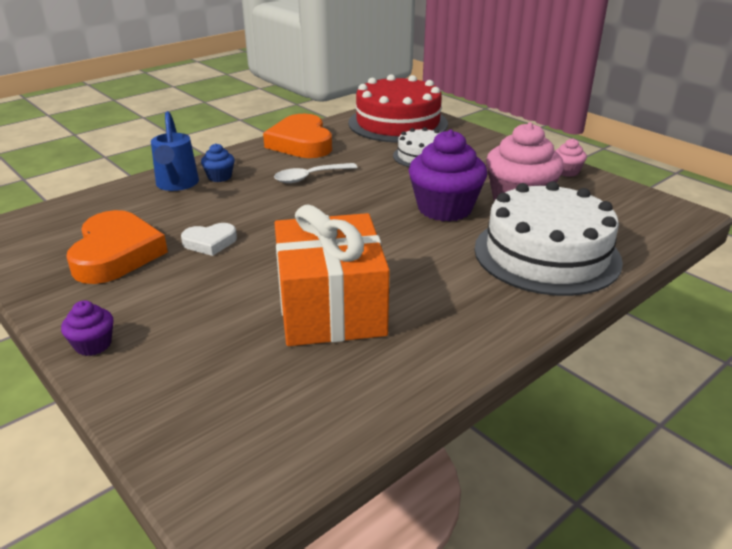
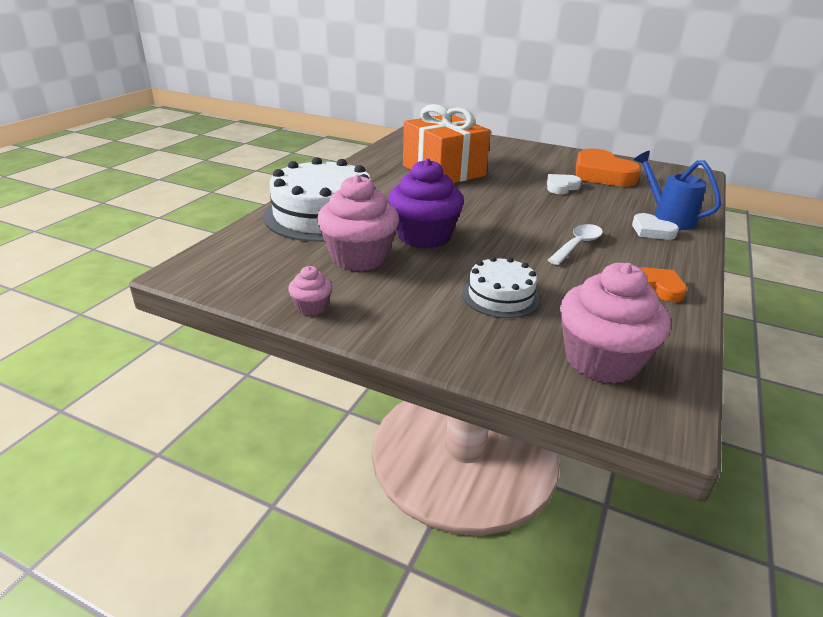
camera: 155 degrees right, 0 degrees up
purple cupcake [61,300,113,356] -> none
blue cupcake [201,143,235,182] -> white heart [632,213,679,240]
orange heart [263,114,332,158] -> orange heart [640,267,687,302], size x0.52
red cake [348,74,448,143] -> pink cupcake [560,263,671,384]

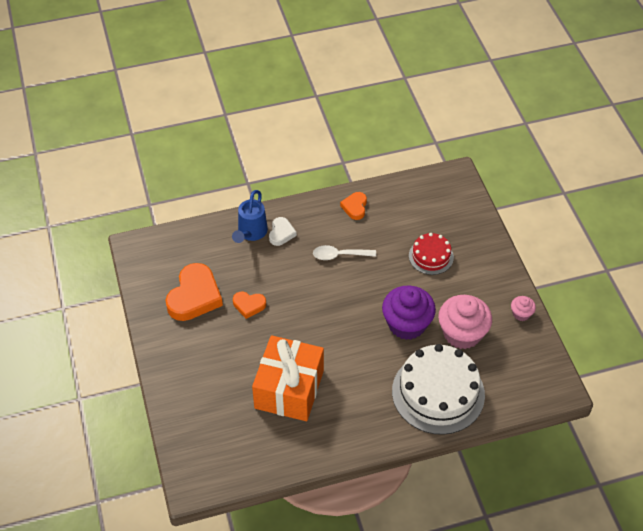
camera: 130 degrees left, 20 degrees up
white cake [462,256,540,318] -> red cake [409,233,454,275]
white heart [547,174,581,194] -> orange heart [233,292,266,319]
pink cupcake [560,263,671,384] -> none

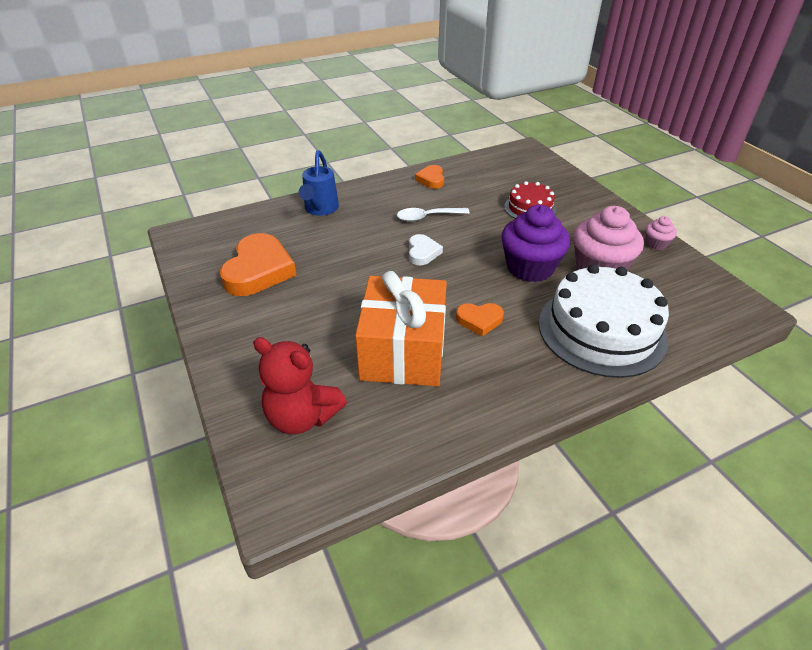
camera: 10 degrees left, 10 degrees down
orange heart [233,292,266,319] -> orange heart moved to [456,303,504,336]
white heart [269,217,297,246] -> white heart moved to [409,234,443,265]
none -> red teddy bear [253,337,347,434]

